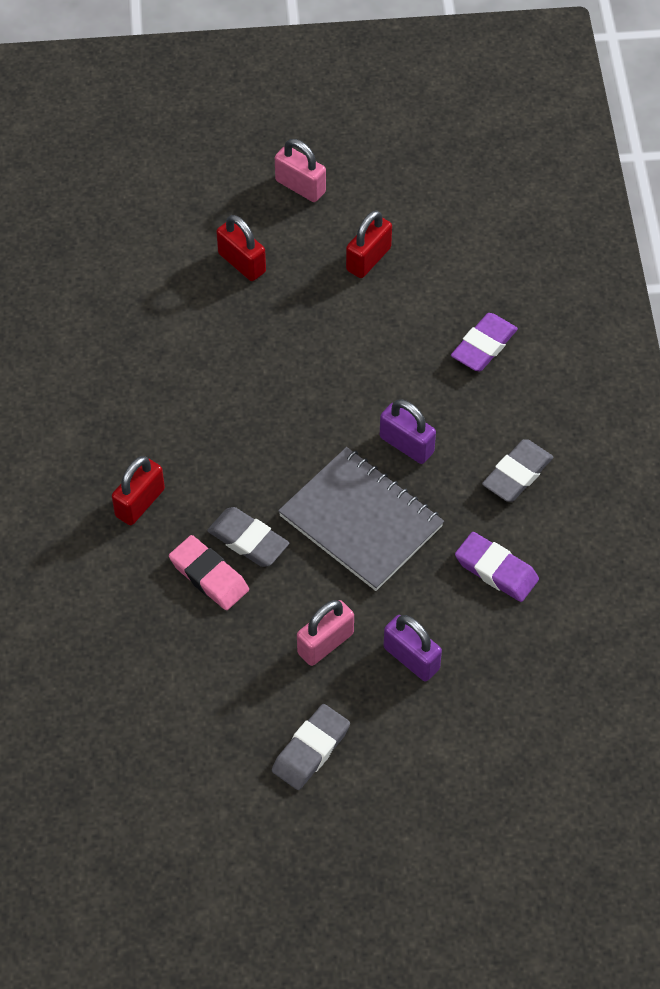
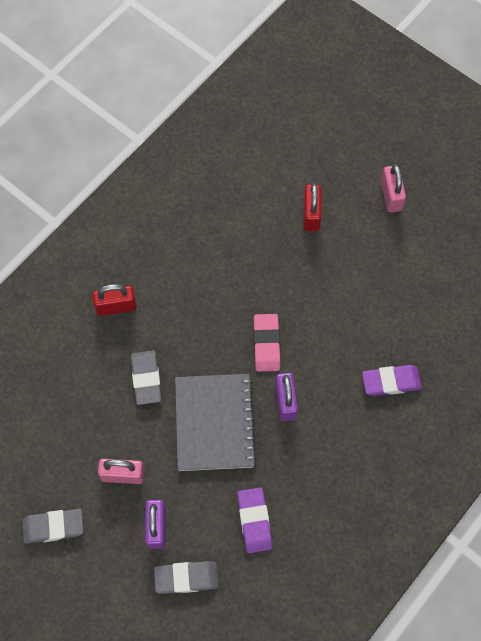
camera: 45 degrees right, 10 degrees up
pink eraser [169,535,249,610] -> pink eraser moved to [254,314,280,372]
red padlock [346,210,392,278] -> none
grey eraser [482,439,553,502] -> grey eraser moved to [154,561,218,594]

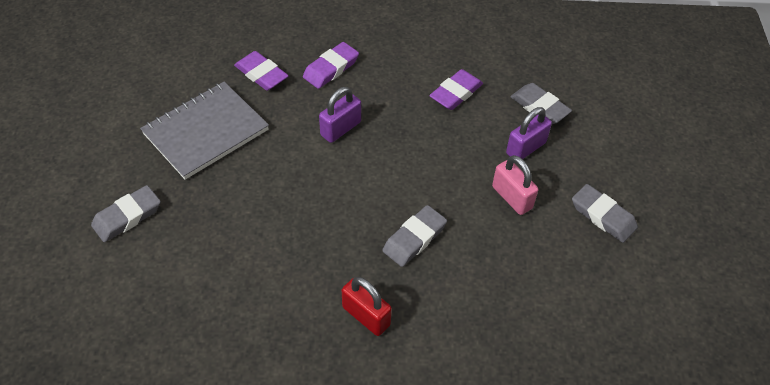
camera: 130 degrees left, 15 degrees down
grey notebook [175,374,257,471] -> grey notebook moved to [140,82,269,180]
pink eraser [254,314,280,372] -> none
red padlock [304,183,321,231] -> grey eraser [91,185,161,242]
pink padlock [381,164,406,213] -> none
none -> purple eraser [303,42,359,89]

